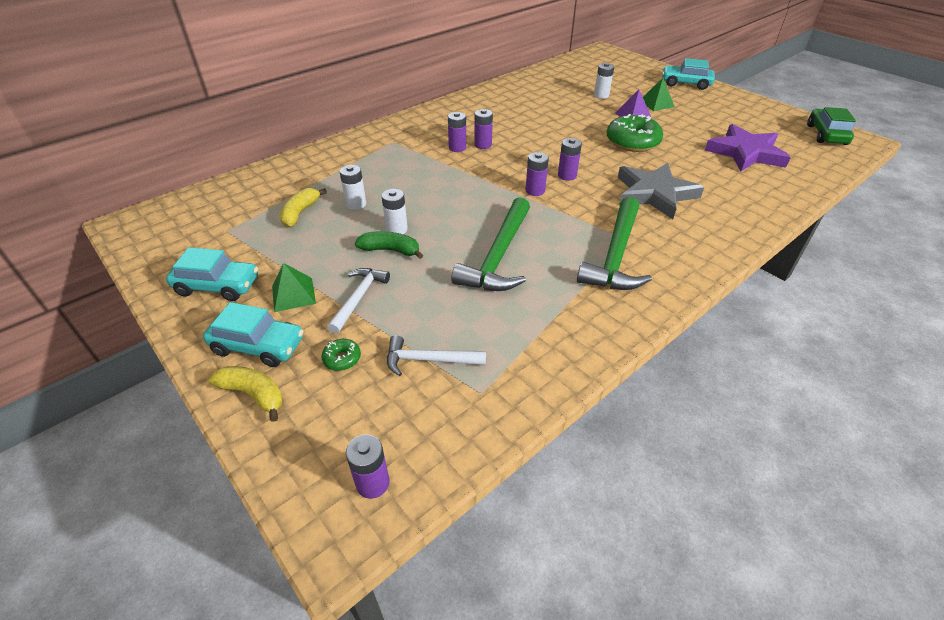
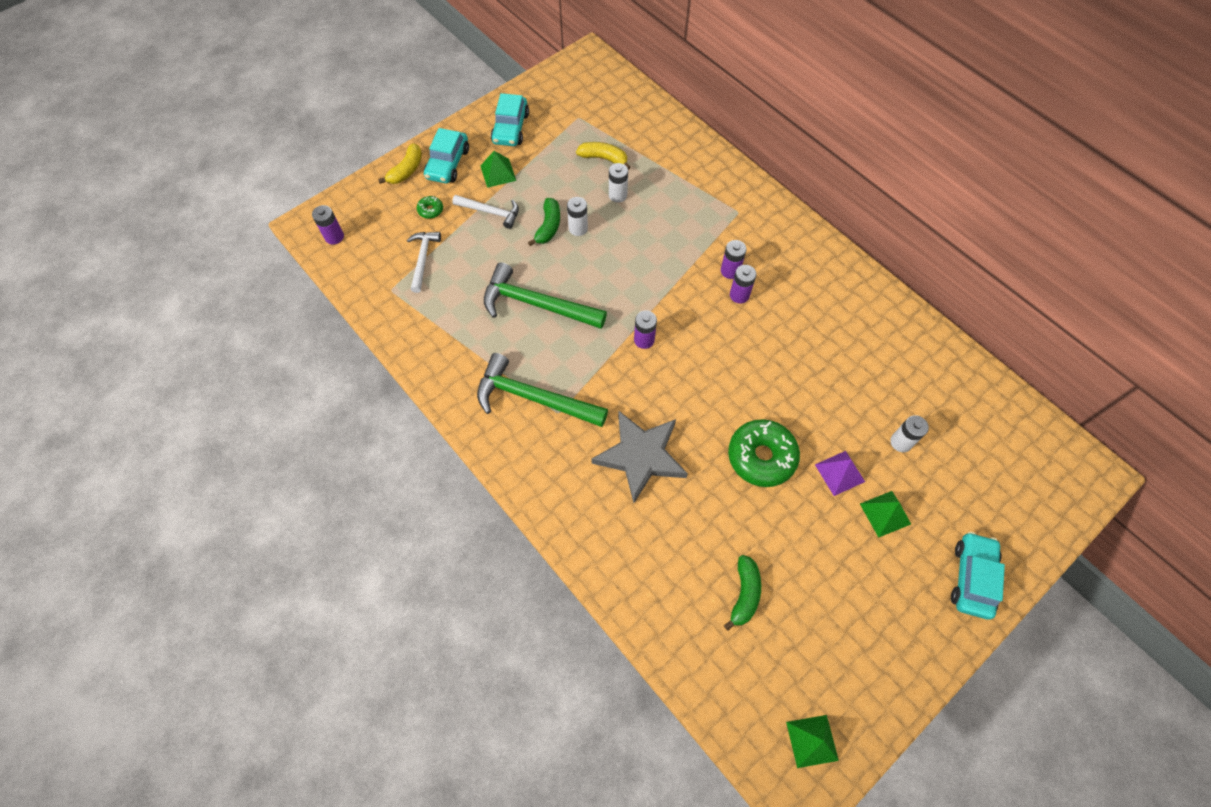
camera: 90 degrees right, 20 degrees up
purple battery [558,138,582,181] -> none
purple star [705,124,791,171] -> green banana [724,555,761,631]
green car [807,107,856,145] -> green pyramid [786,715,839,768]

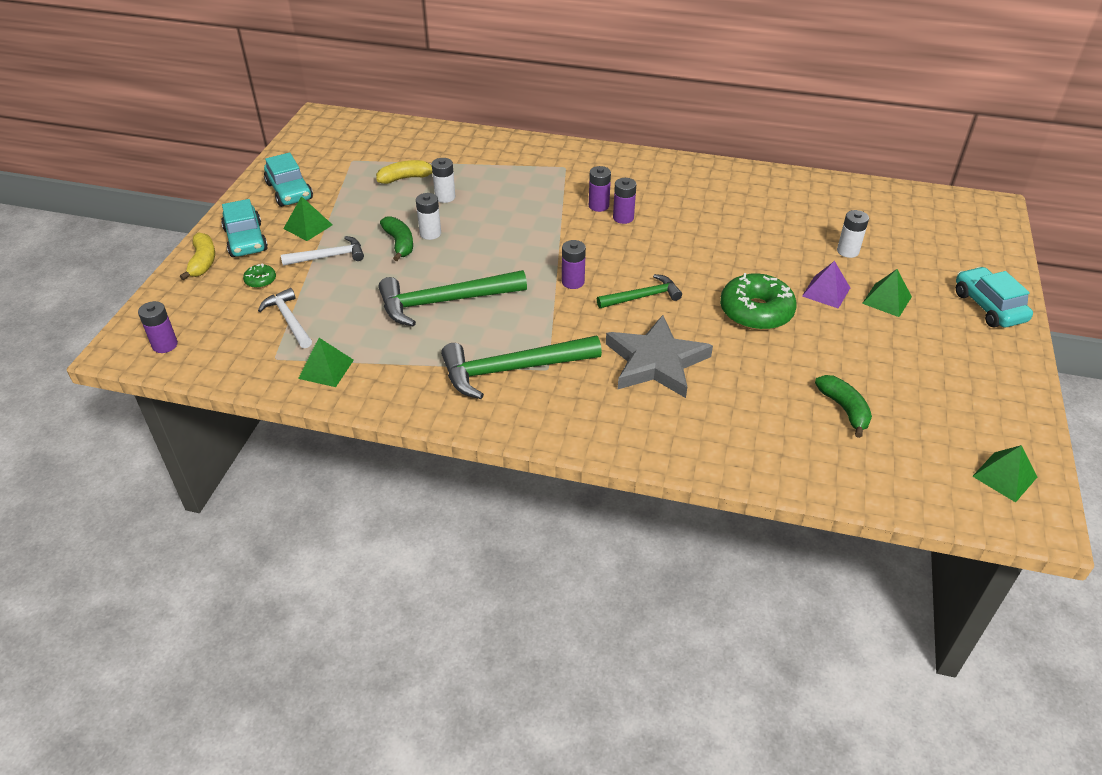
camera: 35 degrees left, 20 degrees down
none -> green pyramid [298,338,354,387]
none -> green hammer [597,274,682,308]

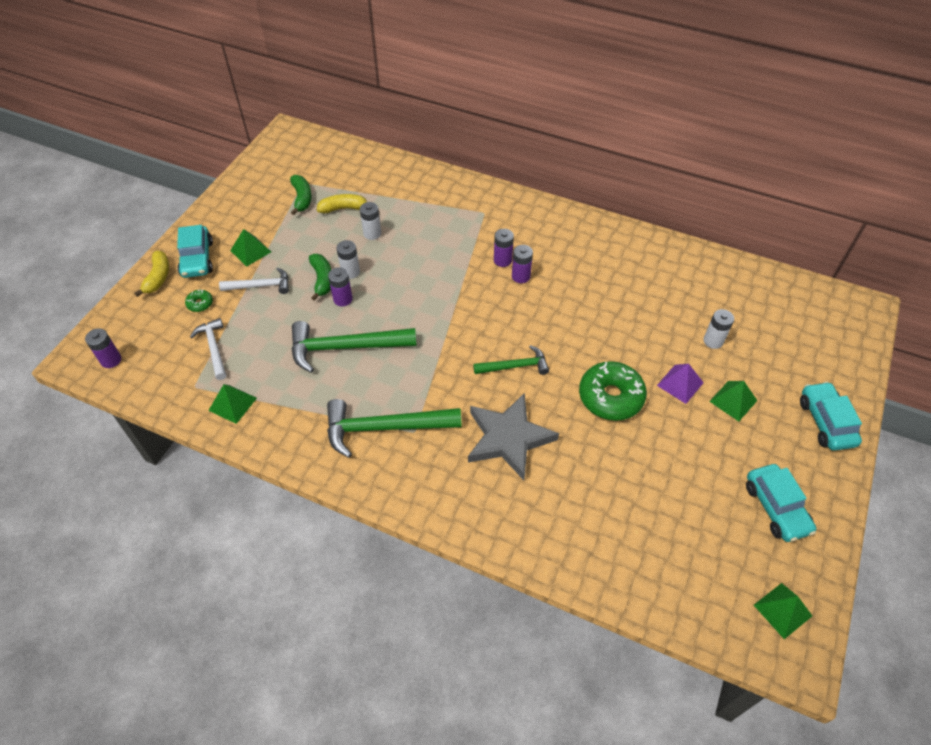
camera: 10 degrees right, 10 degrees up
turquoise car [264,152,313,207] -> turquoise car moved to [746,464,816,542]
purple battery [562,240,586,289] -> purple battery moved to [328,267,353,306]
green banana [815,375,872,438] -> green banana moved to [290,175,312,215]

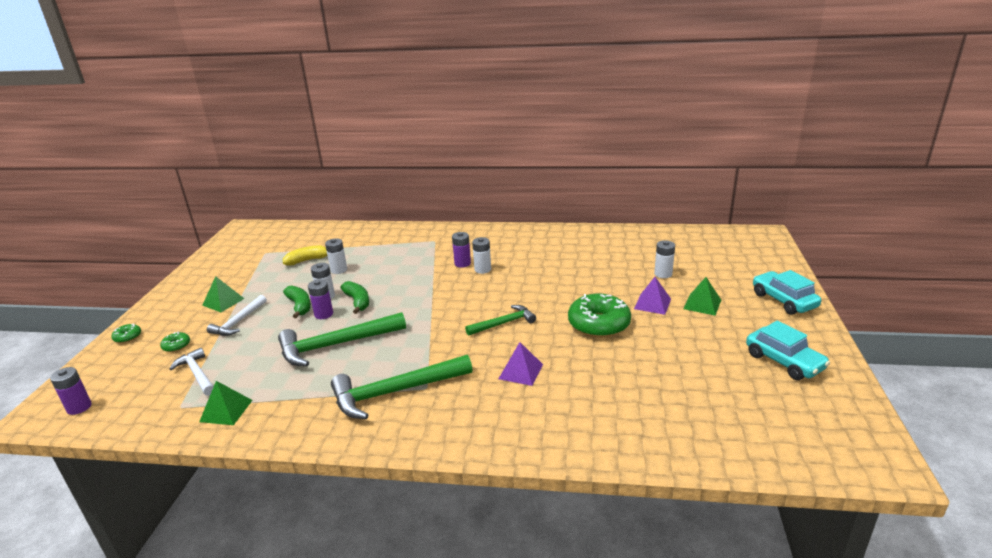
camera: 15 degrees left, 25 degrees down
yellow banana [134,251,169,297] -> green donut [111,324,141,343]
turquoise car [177,225,213,278] -> none
white hammer [219,268,289,294] -> white hammer turned 135 degrees clockwise [207,295,267,336]
green banana [290,175,312,215] -> green banana moved to [340,281,369,314]
grey star [468,393,559,480] -> purple pyramid [499,342,543,386]
purple battery [512,245,533,283] -> white battery [472,237,491,274]
green pyramid [754,583,812,639] -> none

